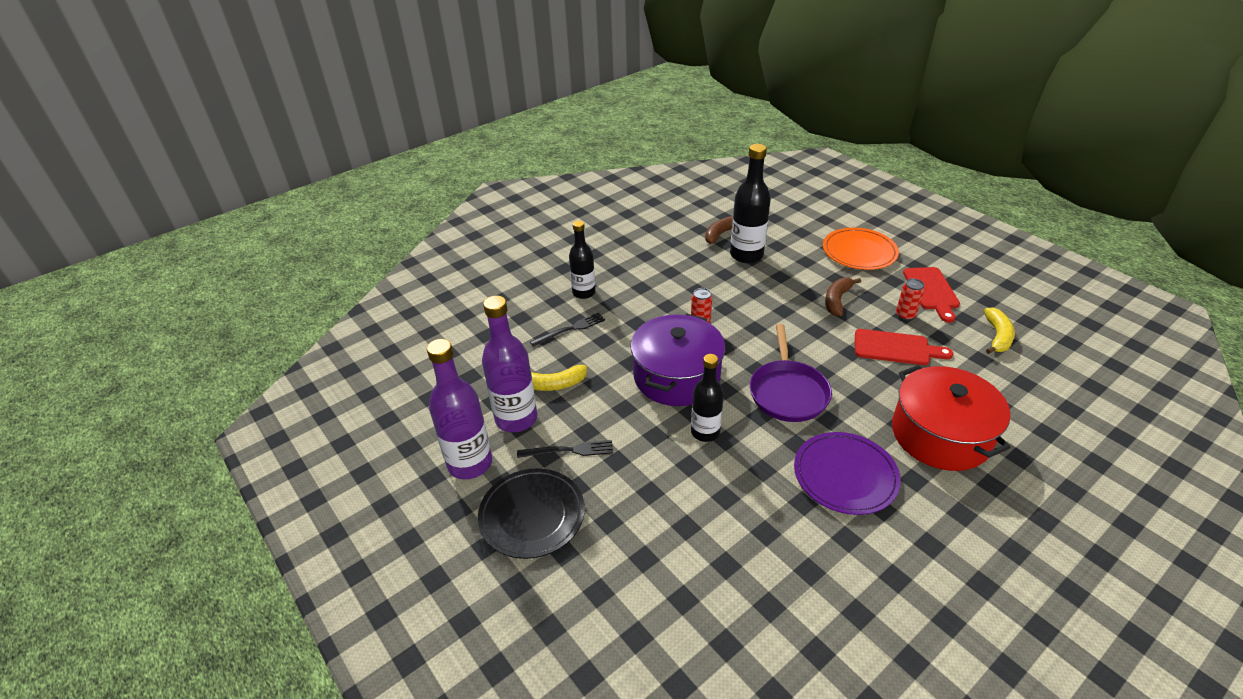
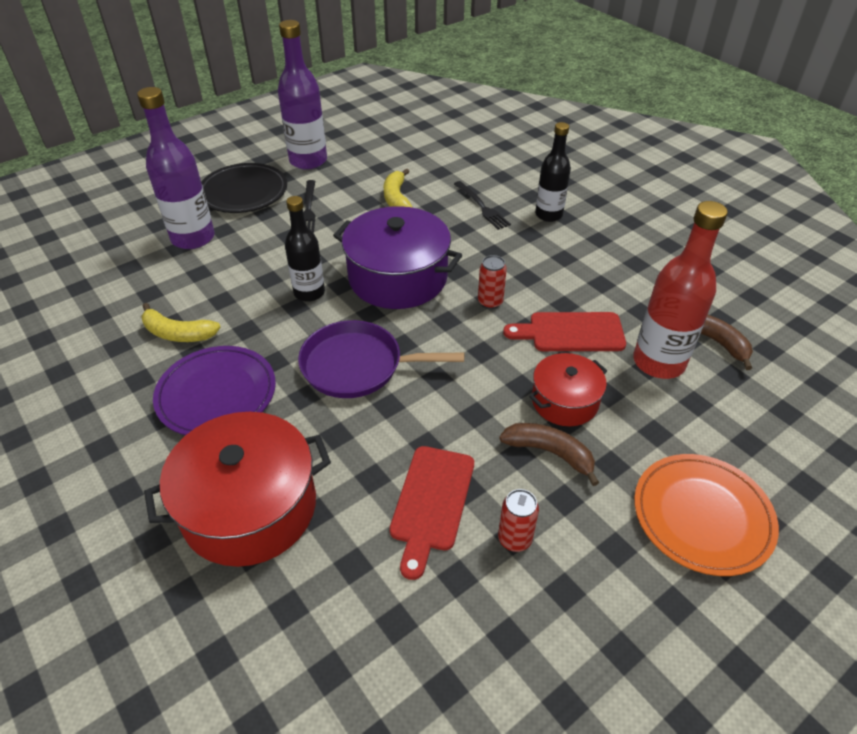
camera: 90 degrees right, 5 degrees up
purple bottle [482,296,537,432] -> purple bottle moved to [137,87,214,249]
black bottle [730,144,771,263] -> red bottle [633,201,728,379]
red cutting board [903,267,960,323] -> red cutting board moved to [503,312,626,351]
yellow banana [984,307,1015,354] -> yellow banana moved to [141,303,221,342]
none -> red pot [529,353,607,426]

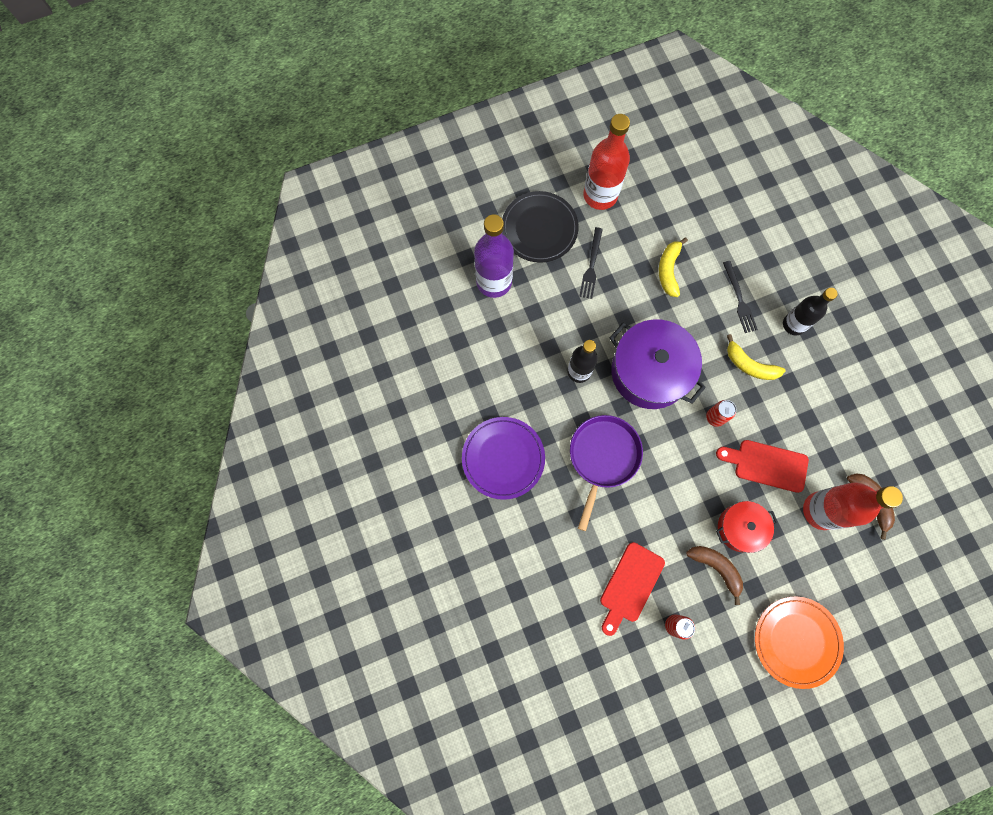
camera: 15 degrees right, 30 degrees up
yellow banana [141,303,221,342] -> yellow banana moved to [727,334,785,380]
red pot [144,412,331,567] -> none
purple bottle [278,20,327,170] -> red bottle [583,114,630,210]
purple pan [298,320,464,398] -> purple pan turned 90 degrees clockwise [570,415,643,531]

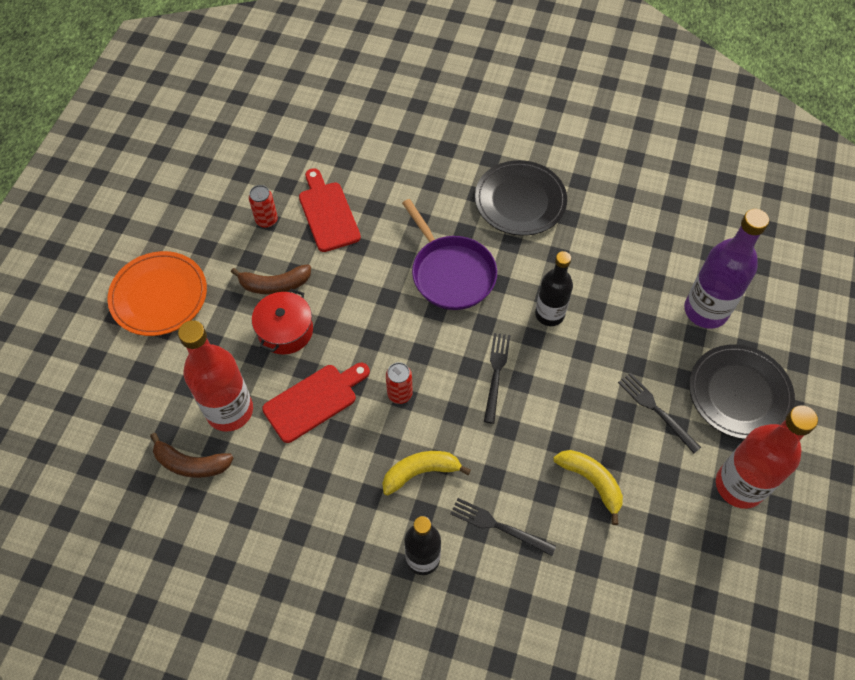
camera: 130 degrees right, 15 degrees down
purple plate [462,417,545,500] -> black plate [475,160,567,236]
purple pot [610,319,706,409] -> black fork [484,333,510,424]

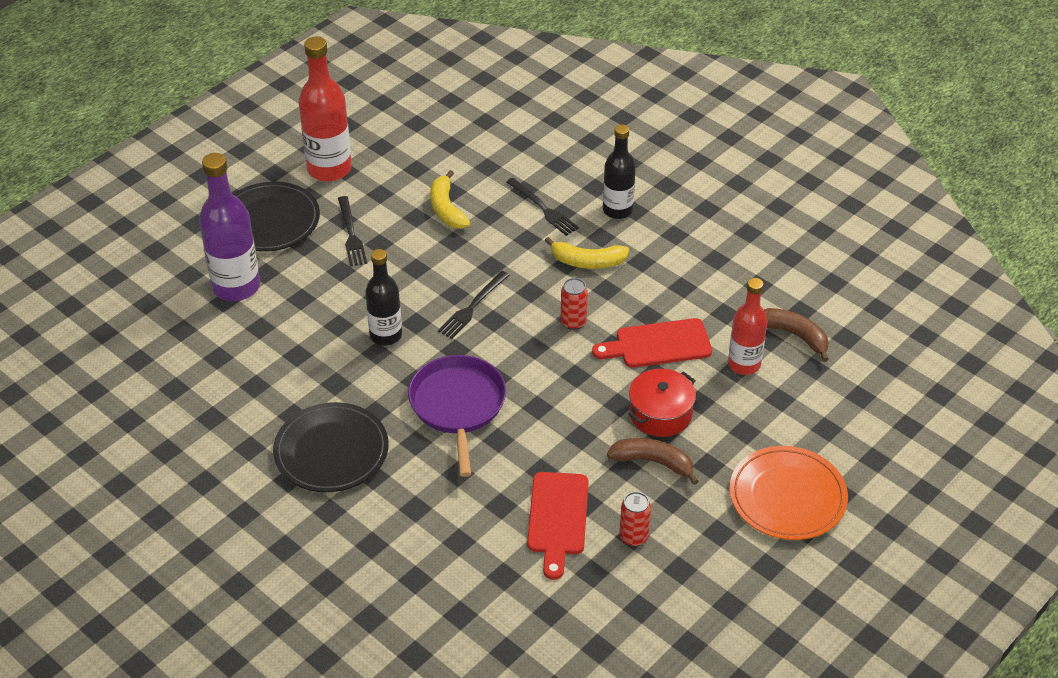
camera: 155 degrees left, 15 degrees down
red bottle [178,320,253,432] -> red bottle [728,278,767,375], size x0.66

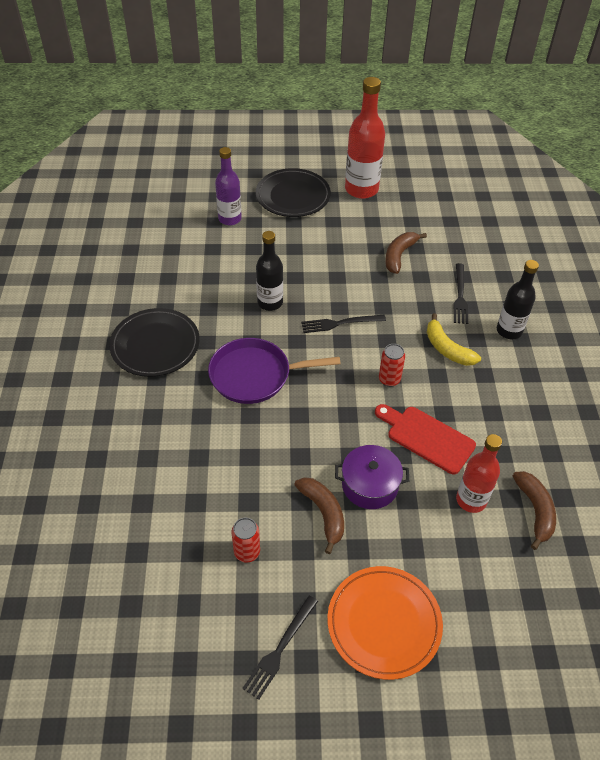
camera: 45 degrees right, 5 degrees up
purple bottle [199,153,260,301] -> purple bottle [215,147,242,225], size x0.66
black fork [338,196,367,266] -> black fork moved to [242,596,318,700]
purple pan [408,355,506,477] -> purple pan turned 135 degrees counterclockwise [208,338,341,404]
yellow banana [430,170,470,229] -> brown banana [385,232,427,274]
red cutting board [527,472,589,580] -> none
red pot [628,369,696,437] -> purple pot [335,445,409,509]

